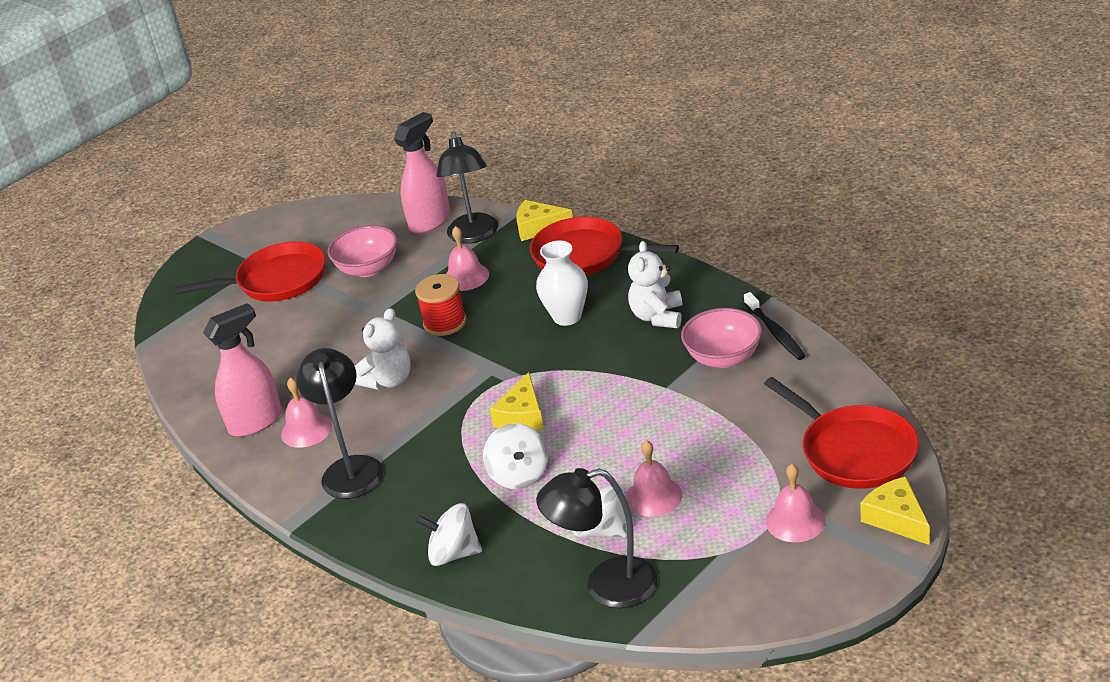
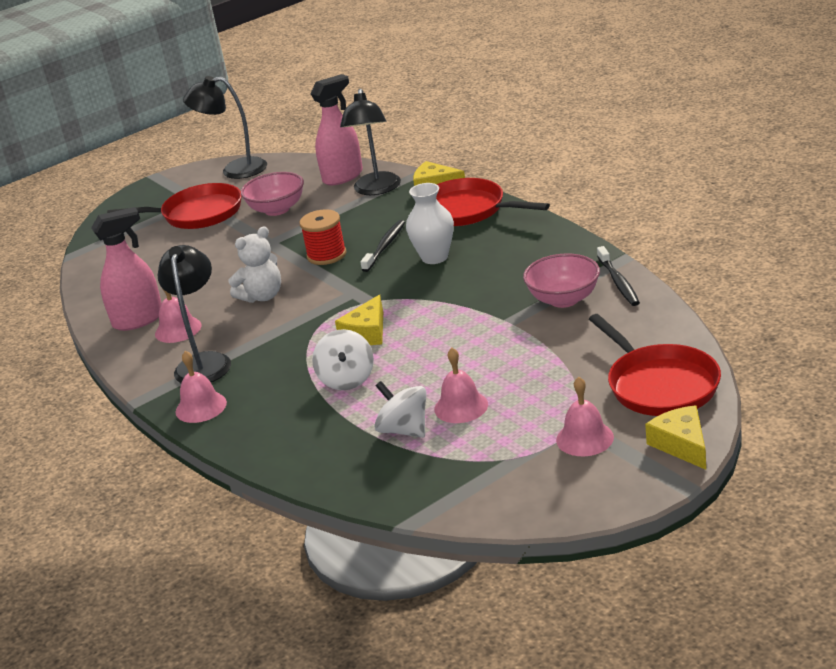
camera: 10 degrees right, 5 degrees down
white spinning top [415,503,482,566] -> none
pink bell [446,226,489,291] -> pink bell moved to [175,351,227,423]
black lamp [536,468,658,608] -> black lamp moved to [183,76,267,179]
white teddy bear [628,241,682,328] -> none
none -> black toothbrush [360,220,405,272]

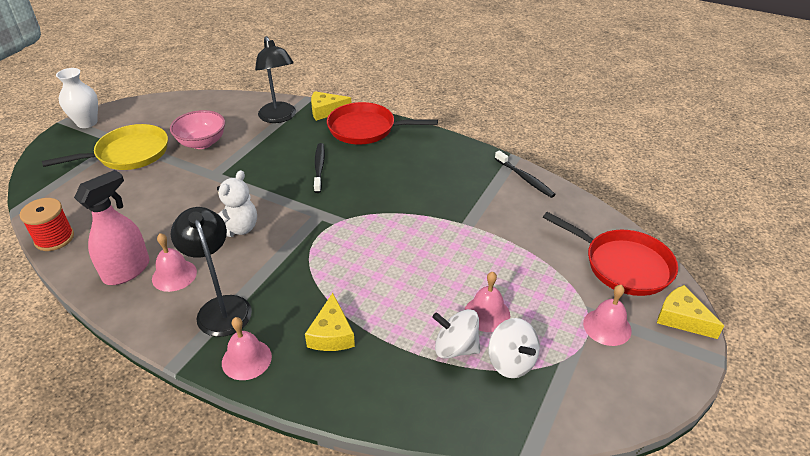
camera: 30 degrees left, 10 degrees up
red pan [107,183,242,229] -> yellow pan [42,124,168,170]
black lamp [183,76,267,179] -> none
red spool [300,209,346,265] -> red spool moved to [20,198,74,251]
pink spray bottle [310,74,363,185] -> none
white spinning top [312,329,374,390] -> white spinning top moved to [488,318,540,378]
yellow cheese [335,295,383,345] -> yellow cheese moved to [305,293,355,351]
white vase [406,183,454,264] -> white vase moved to [56,68,98,128]
pink bowl [523,254,600,308] -> none

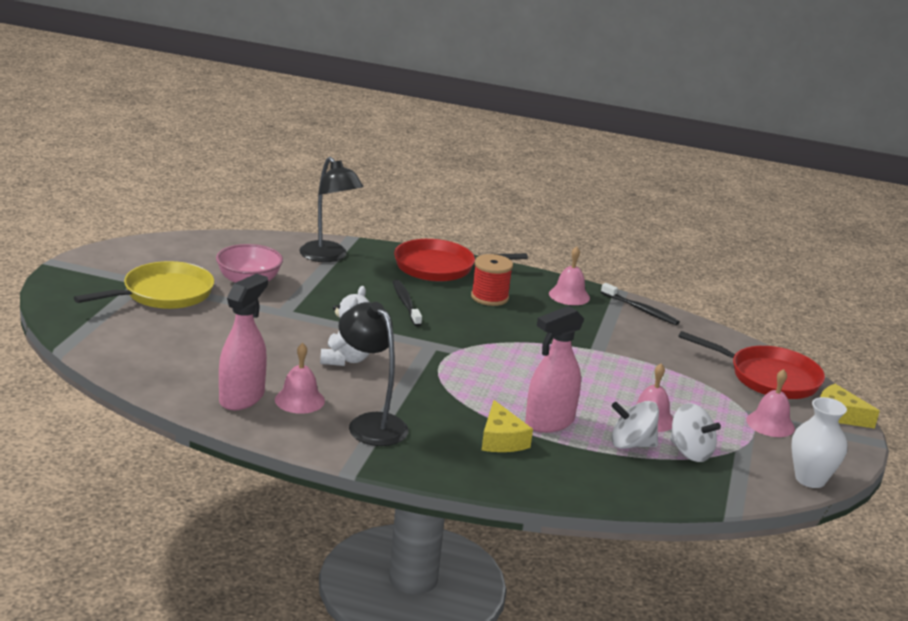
camera: 15 degrees left, 15 degrees down
red spool [20,198,74,251] -> red spool moved to [471,254,513,306]
white vase [56,68,98,128] -> white vase moved to [791,397,847,488]
pink bell [222,317,272,380] -> pink bell moved to [549,246,590,305]
yellow cheese [311,91,352,121] -> none
none -> pink spray bottle [525,306,584,433]

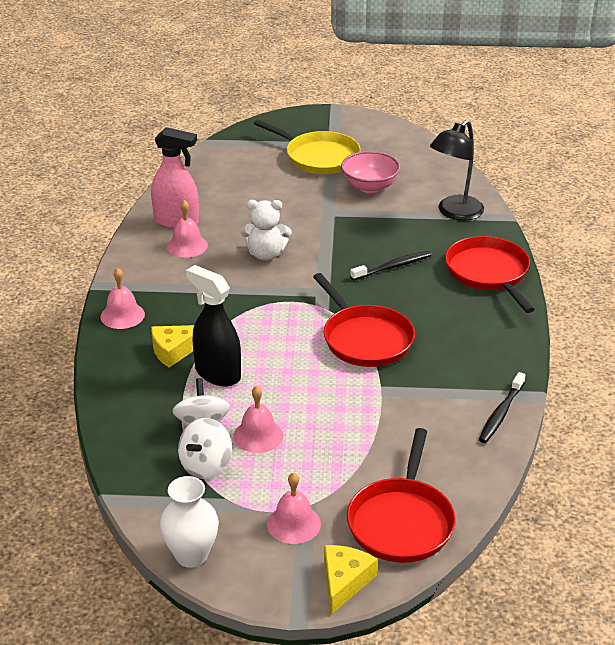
camera: 80 degrees right, 10 degrees up
black lamp [339,302,409,446] -> none
red spool [471,254,513,306] -> none
pink spray bottle [525,306,584,433] -> black spray bottle [186,265,241,386]
pink bell [549,246,590,305] -> pink bell moved to [100,268,145,329]
none -> red pan [313,273,415,367]

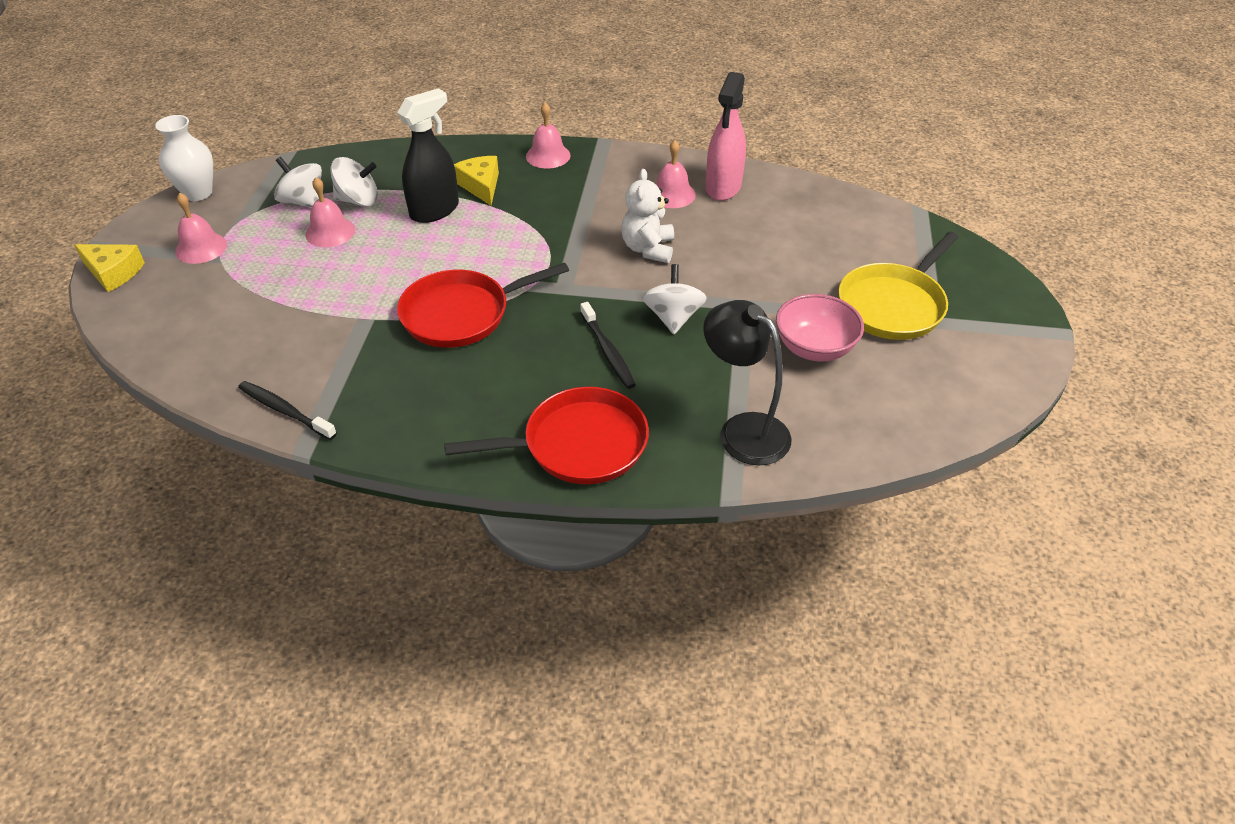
camera: 95 degrees right, 10 degrees up
red pan [347,428,456,563] -> none
none -> white spinning top [642,264,707,334]

